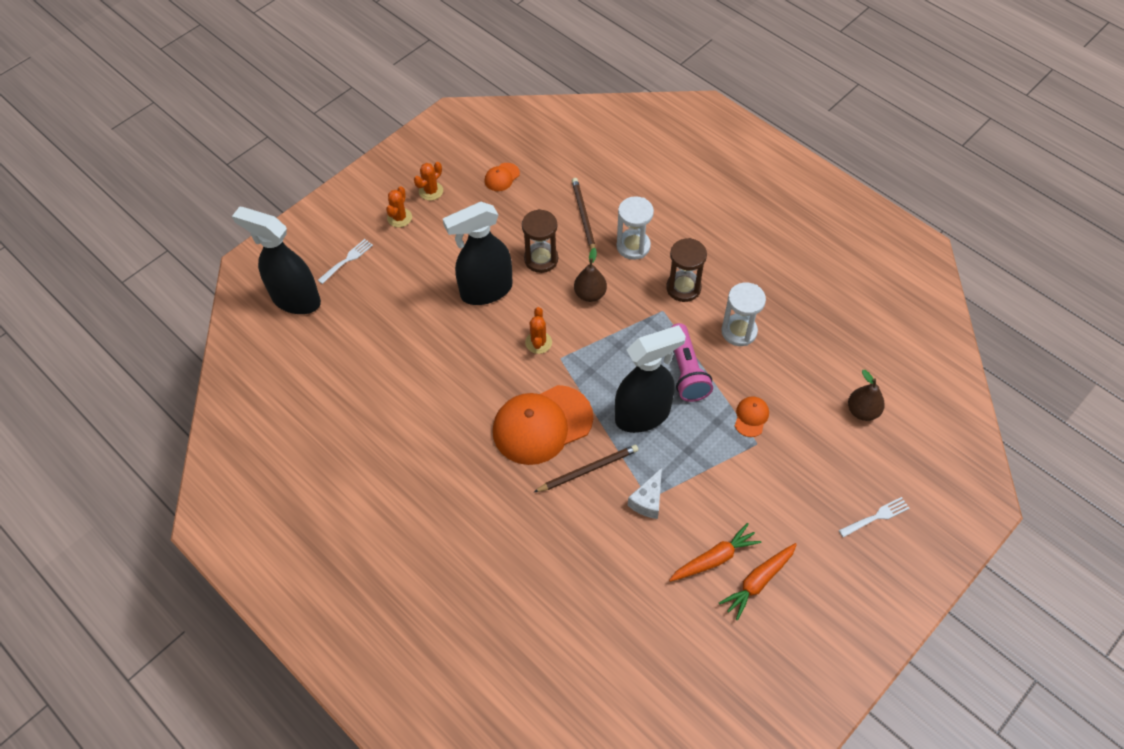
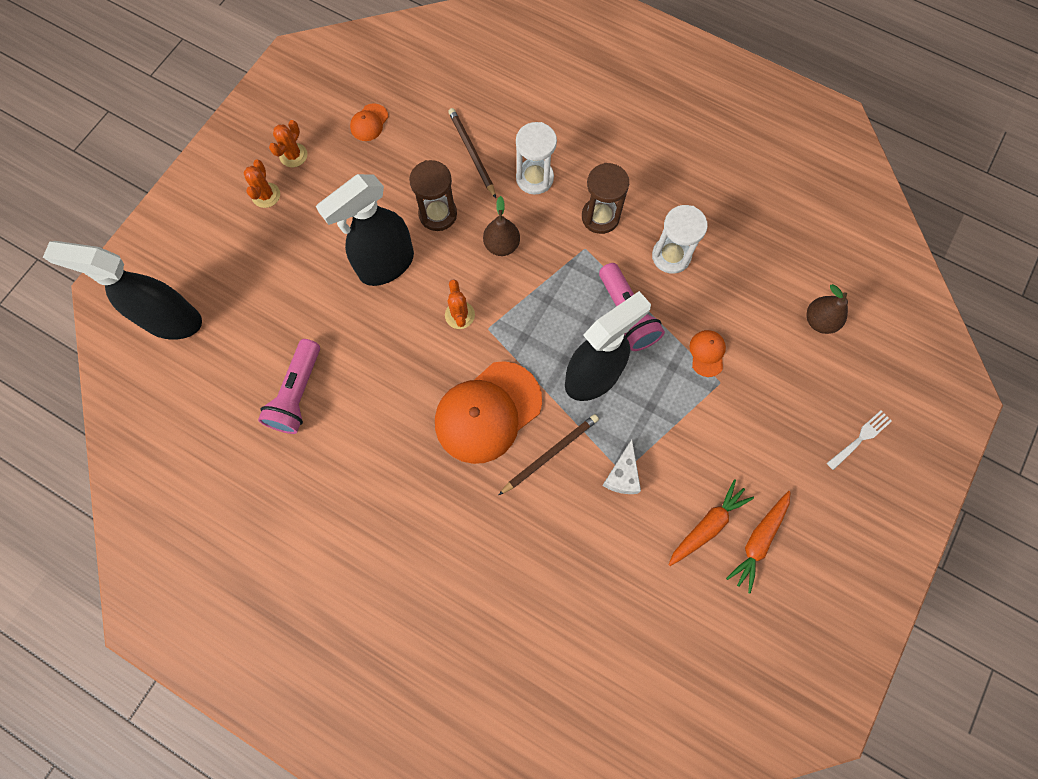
camera: 15 degrees left, 15 degrees up
white fork [318,239,373,284] -> none
none -> pink flashlight [258,339,320,434]

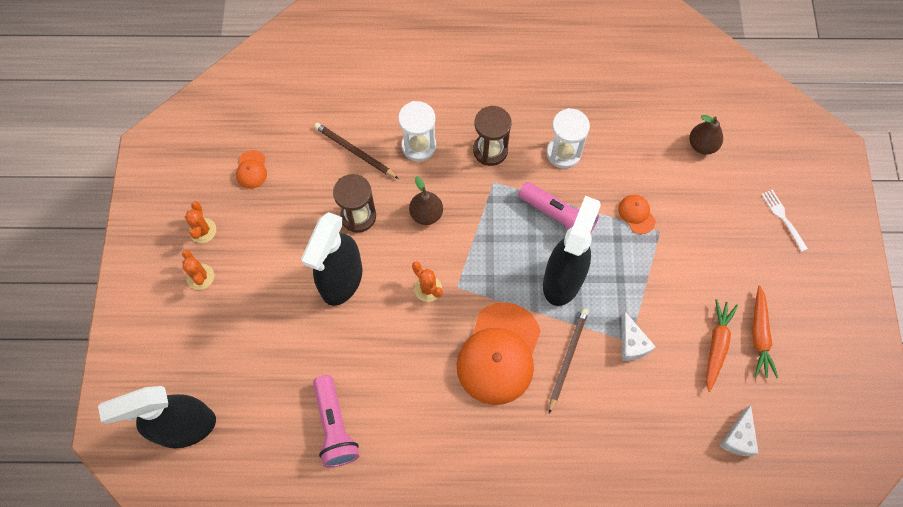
camera: 30 degrees left, 5 degrees down
white fork [827,410,892,470] -> white fork turned 45 degrees counterclockwise [761,190,808,252]
none -> white cheese [719,405,759,456]

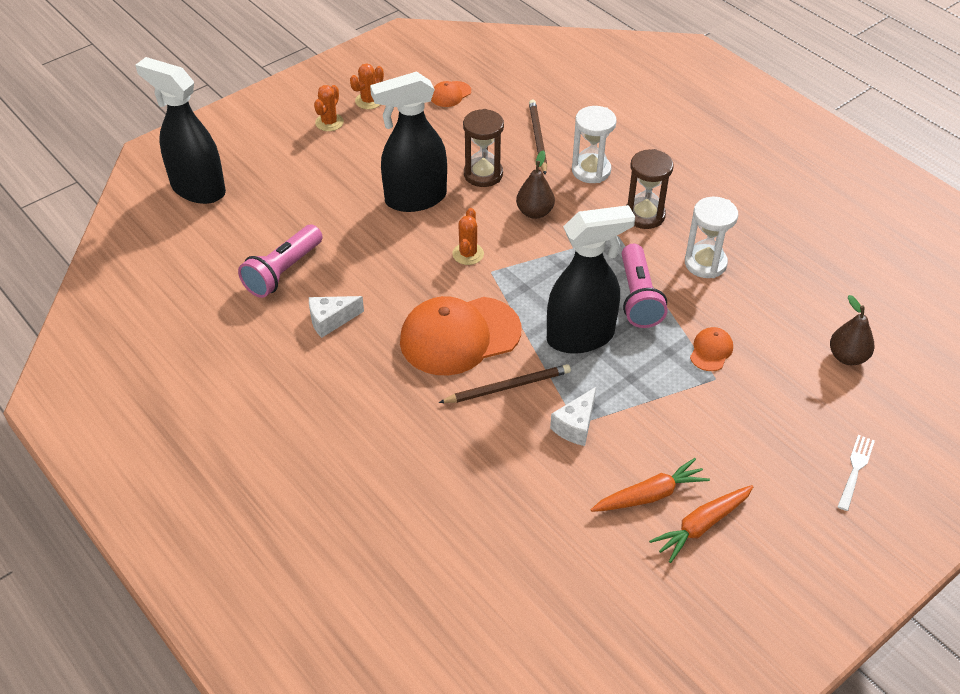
camera: 50 degrees right, 20 degrees down
white cheese [719,405,759,456] -> white cheese moved to [309,296,364,338]

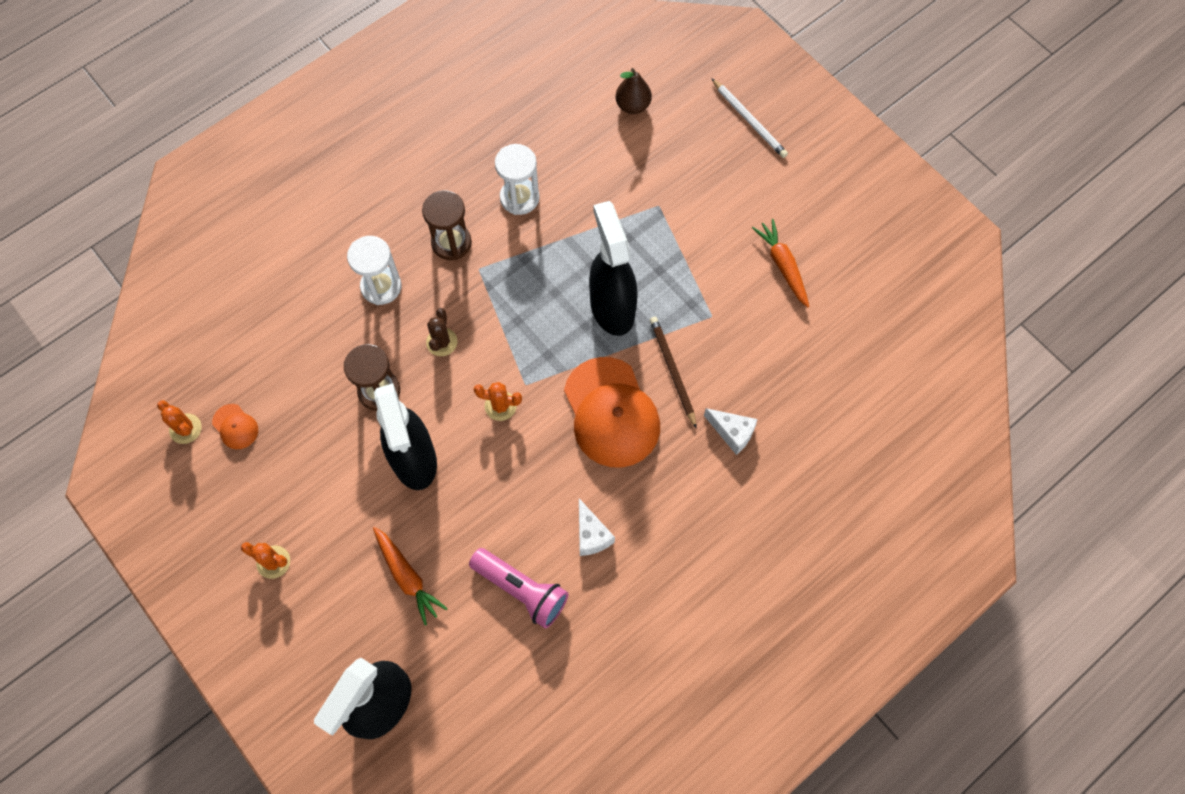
camera: 90 degrees left, 20 degrees up
orange cactus [350,63,384,109] -> orange cactus moved to [157,400,202,444]
brown pear [516,150,555,219] -> brown cactus [426,308,458,356]
brown pencil [529,99,547,175] -> none
white cheese [550,387,596,446] -> white cheese moved to [704,408,758,455]
pink flashlight [622,244,668,328] -> none
orange carrot [649,485,754,563] -> orange carrot moved to [373,527,448,625]
orange cap [690,327,733,371] -> none
white fork [837,435,875,511] -> white pencil [711,78,788,158]

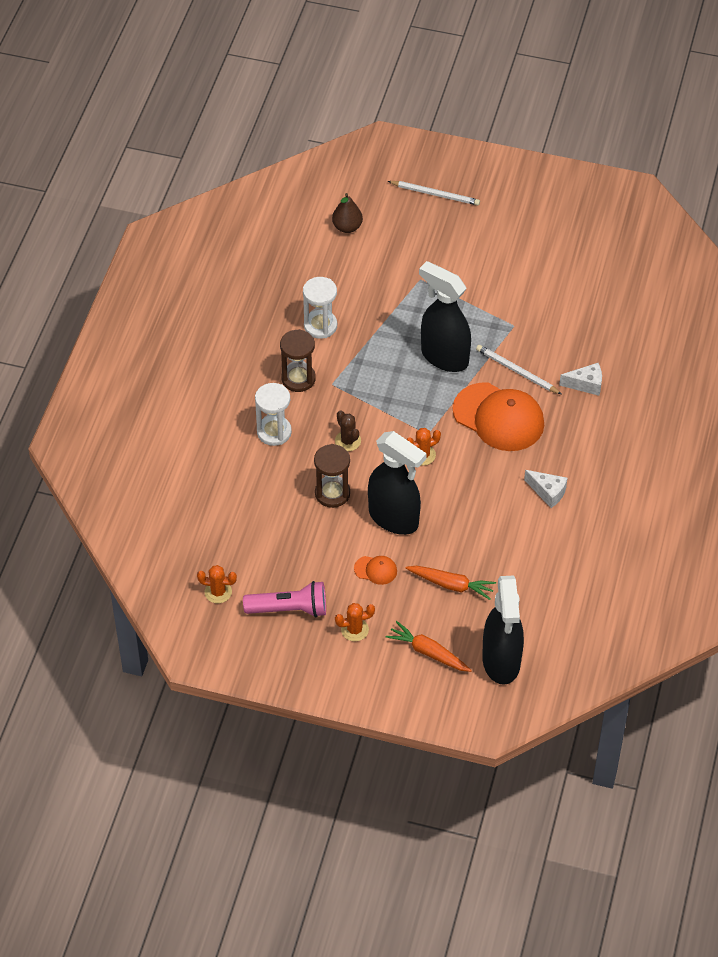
camera: 35 degrees left, 15 degrees down
orange cap [212,404,258,449] -> orange cap moved to [354,556,397,585]
pink flashlight [469,548,568,629] -> pink flashlight moved to [243,581,326,617]
brown pencil [650,317,697,429] -> white pencil [476,345,561,394]
orange carrot [752,219,809,308] -> orange carrot moved to [386,621,472,672]

